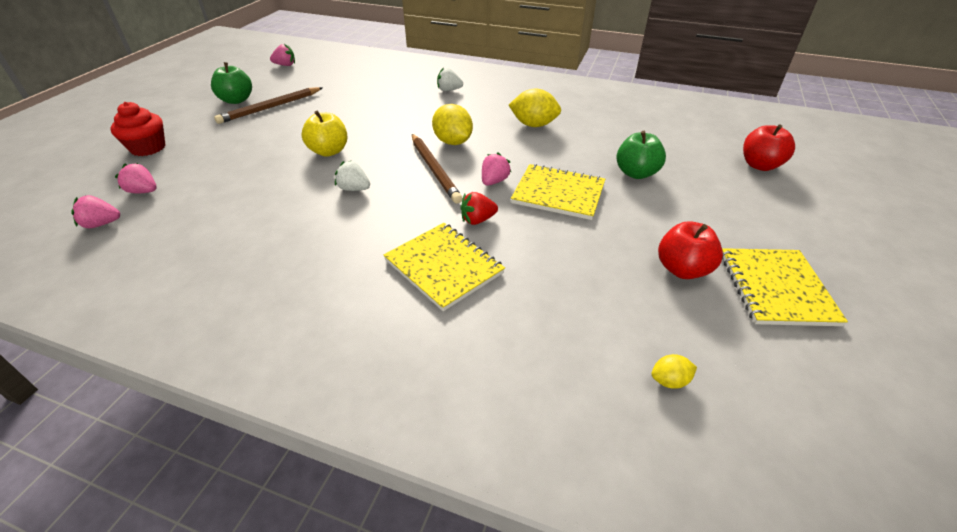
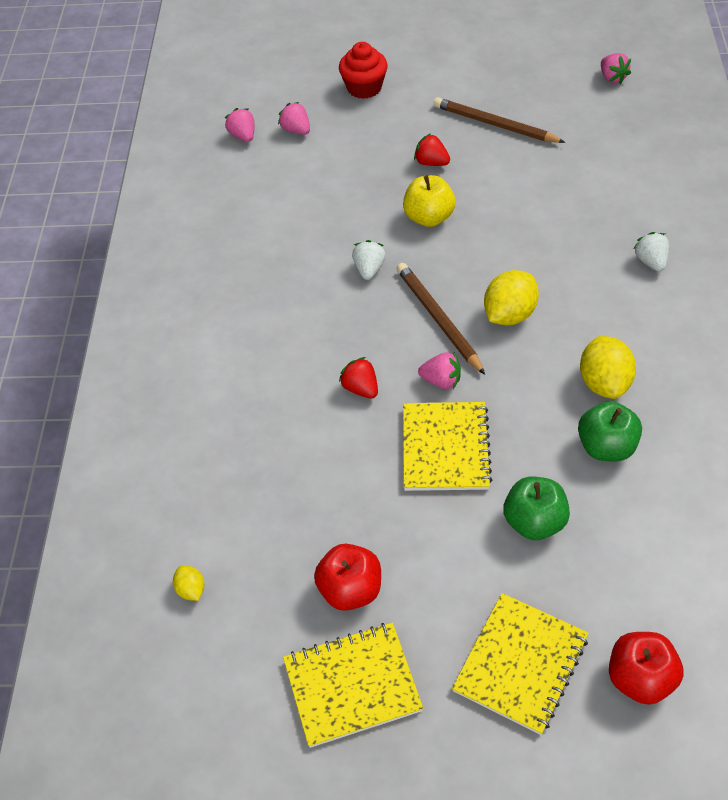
camera: 75 degrees right, 10 degrees up
pink strawberry [115,163,157,194] -> pink strawberry turned 45 degrees counterclockwise [278,102,310,135]
green apple [211,62,252,104] -> green apple moved to [578,401,642,462]
yellow notebook [384,223,505,311] -> yellow notebook moved to [452,593,589,735]
brown pencil [412,134,463,204] -> brown pencil turned 105 degrees clockwise [396,263,485,375]
none -> red strawberry [414,133,450,166]

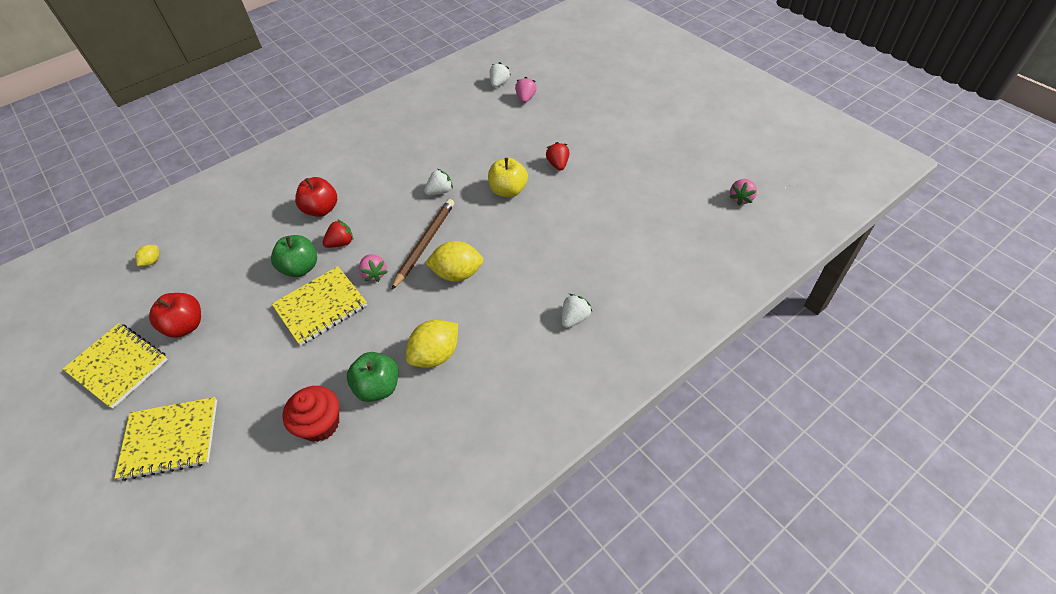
camera: 50 degrees right, 0 degrees up
pink strawberry [225,108,254,142] -> white strawberry [490,62,511,87]
red cupcake [339,42,388,99] -> red cupcake moved to [282,386,339,442]
red strawberry [339,357,378,399] -> red strawberry turned 45 degrees clockwise [323,219,353,248]
brown pencil [433,97,565,143] -> none
green apple [503,477,570,540] -> green apple moved to [271,235,317,277]
red apple [609,632,684,705] -> red apple moved to [295,177,337,217]

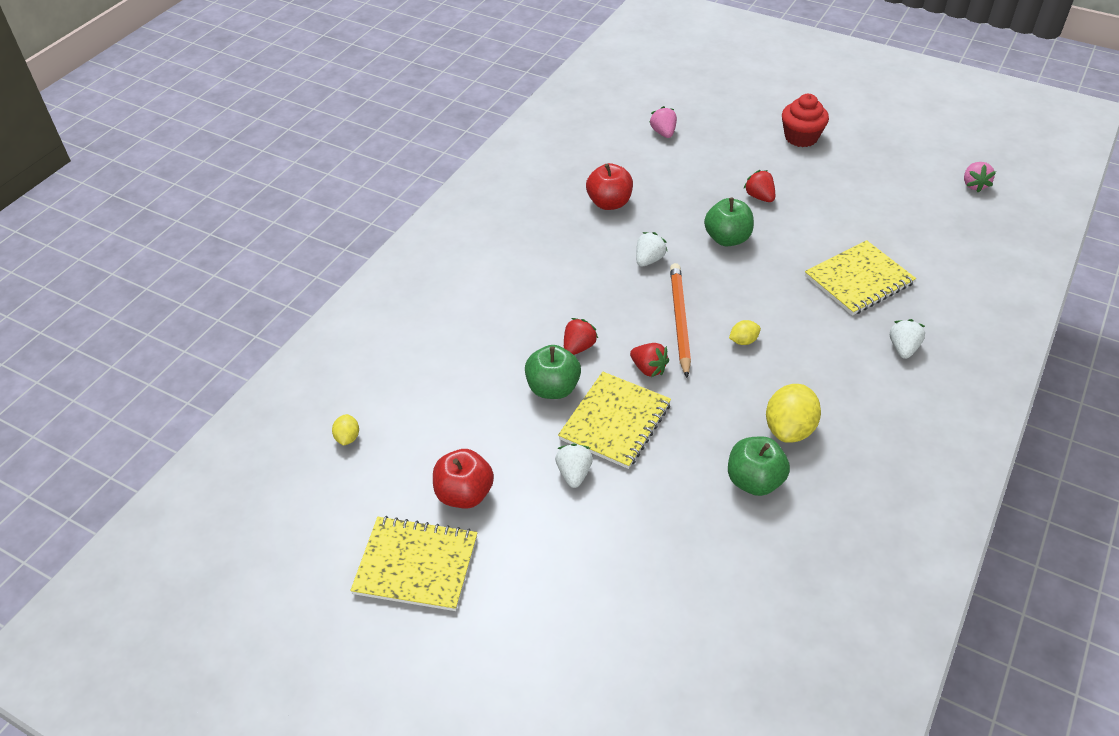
camera: 25 degrees left, 5 degrees down
yellow notebook [115,397,217,481] -> yellow notebook moved to [805,240,916,316]
red cupcake [282,386,339,442] -> red cupcake moved to [782,94,829,147]
red apple [295,177,337,217] -> red apple moved to [586,163,633,210]
pink strawberry [359,255,388,282] -> red strawberry [630,343,669,377]
brown pencil [391,199,454,290] -> orange pencil [670,263,691,378]
yellow lemon [425,241,484,282] -> yellow lemon [729,320,761,345], size x0.51
yellow apple [488,158,528,197] -> green apple [704,198,754,246]
white strawberry [490,62,511,87] -> white strawberry moved to [555,444,593,488]

